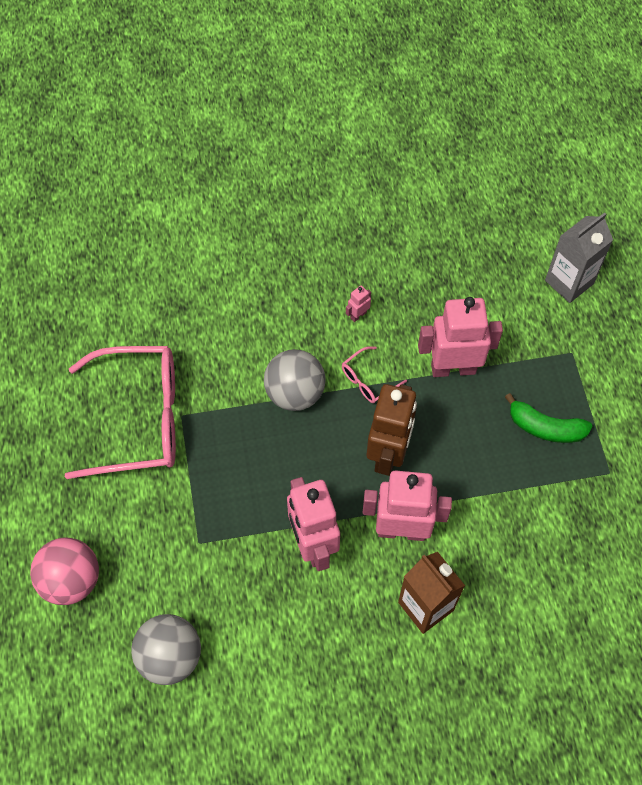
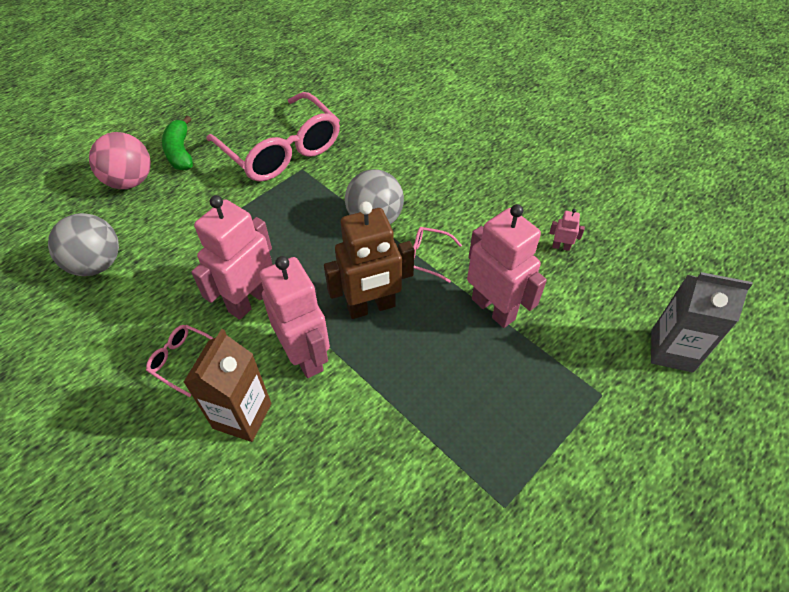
camera: 55 degrees right, 10 degrees down
pink robot [346,285,371,322] -> pink robot moved to [549,208,585,251]
green banana [505,393,593,443] -> green banana moved to [162,116,193,170]
none -> pink glasses [146,325,213,397]

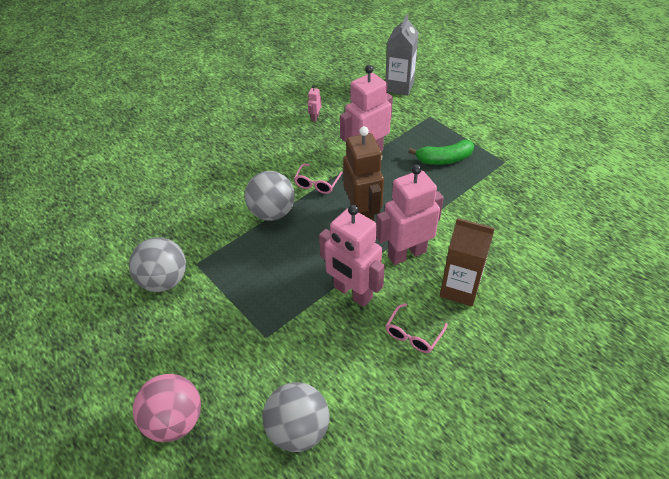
camera: 85 degrees left, 5 degrees down
green banana [162,116,193,170] -> green banana moved to [409,140,474,165]
pink glasses [206,92,340,182] -> grey ball [129,237,186,292]

